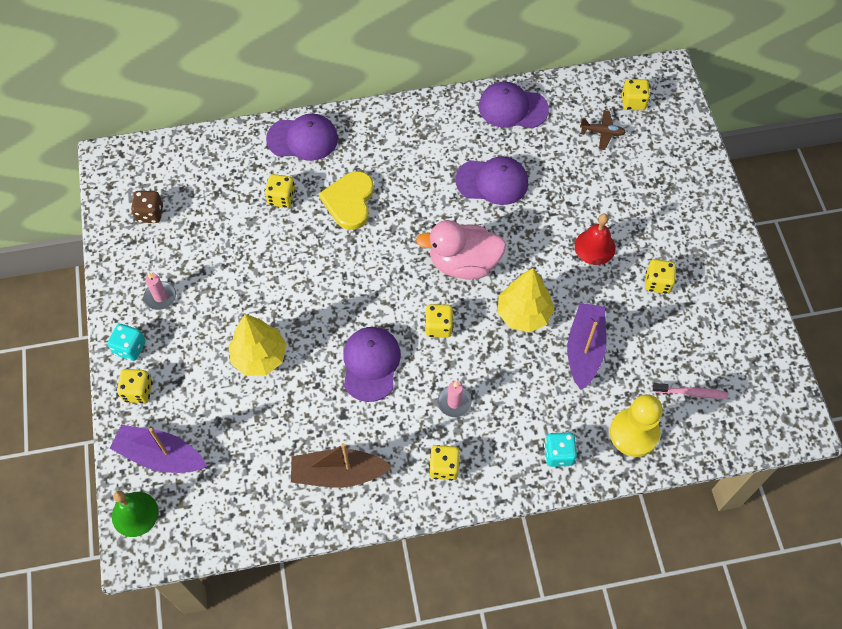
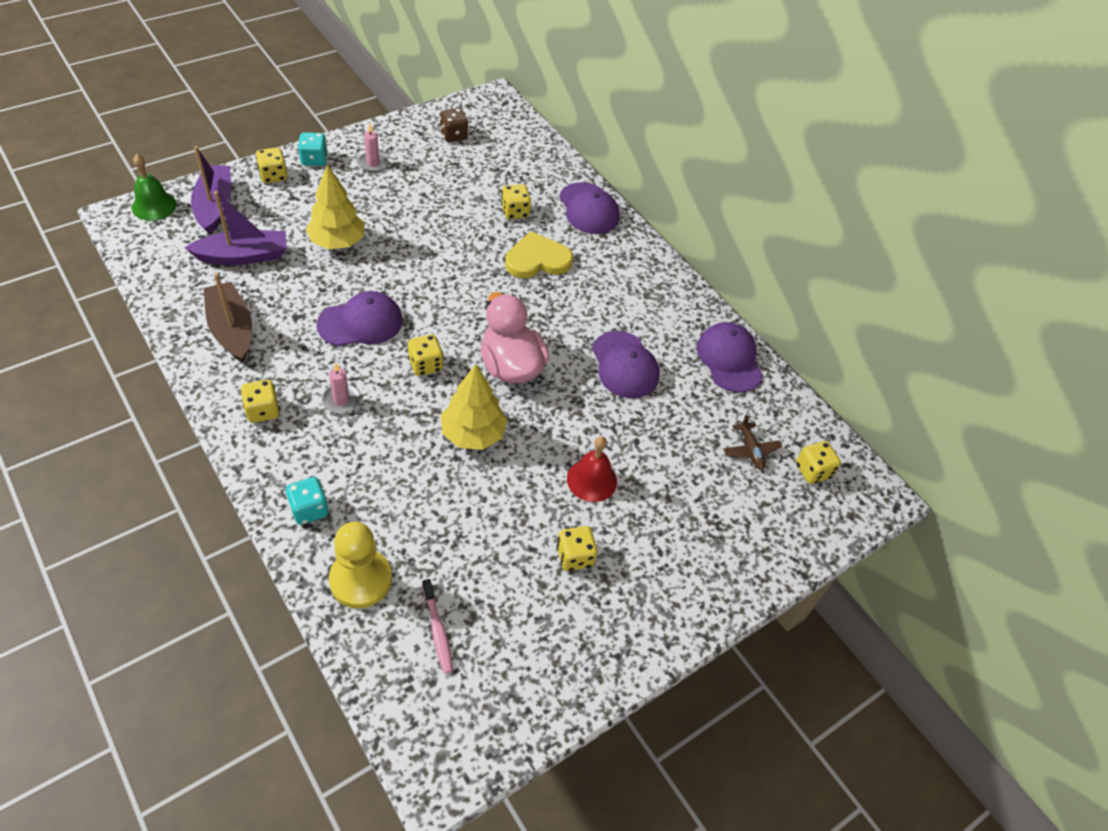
camera: 60 degrees right, 10 degrees down
purple boat [567,303,607,390] -> purple boat moved to [185,191,287,265]

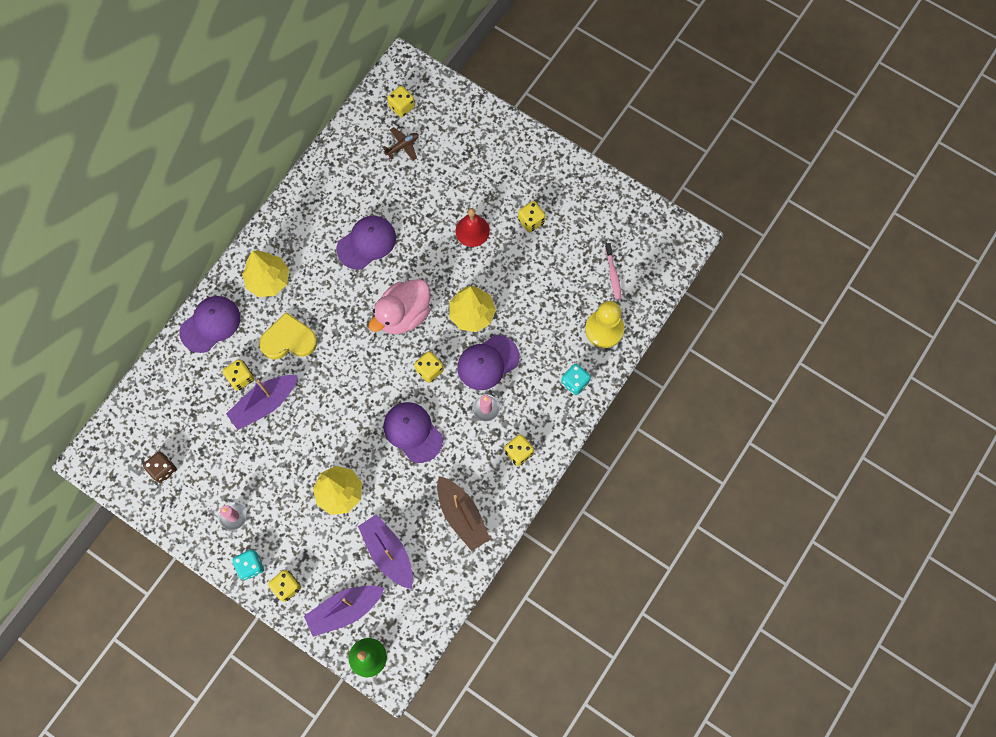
camera: 105 degrees left, 20 degrees up
brown boat [204,273,252,363] -> brown boat turned 75 degrees counterclockwise [437,476,490,551]
pink toothbrush [422,579,453,673] -> pink toothbrush turned 120 degrees clockwise [605,243,621,300]
yellow heart [505,231,573,278] -> yellow heart turned 120 degrees clockwise [259,312,317,360]
purple cap [697,322,763,392] -> purple cap moved to [457,335,520,390]
none -> purple boat [226,375,298,430]
none -> yellow tree [242,251,289,297]

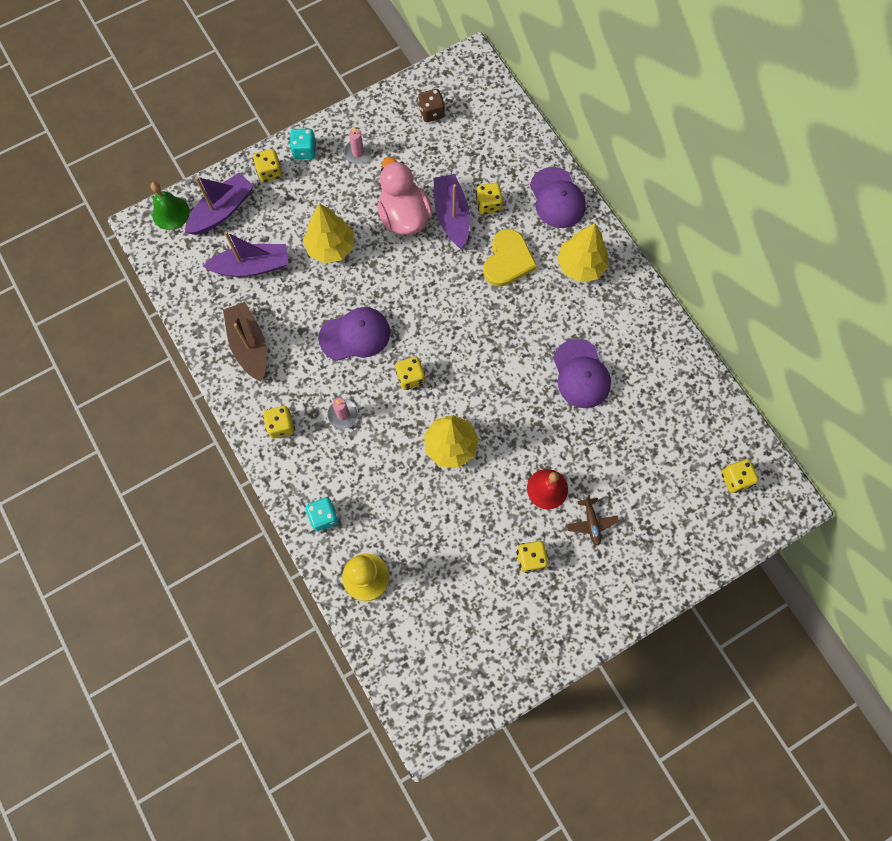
camera: 115 degrees right, 0 degrees up
purple boat [304,586,385,637] -> purple boat turned 45 degrees clockwise [185,173,254,235]
pink duck [369,279,430,335] -> pink duck moved to [378,157,432,235]
brown plane [382,127,419,161] -> brown plane moved to [566,495,619,546]
brown boat [437,476,490,551] -> brown boat turned 75 degrees clockwise [223,302,267,381]
purple cap [457,335,520,390] -> none
pink toothbrush [605,243,621,300] -> none

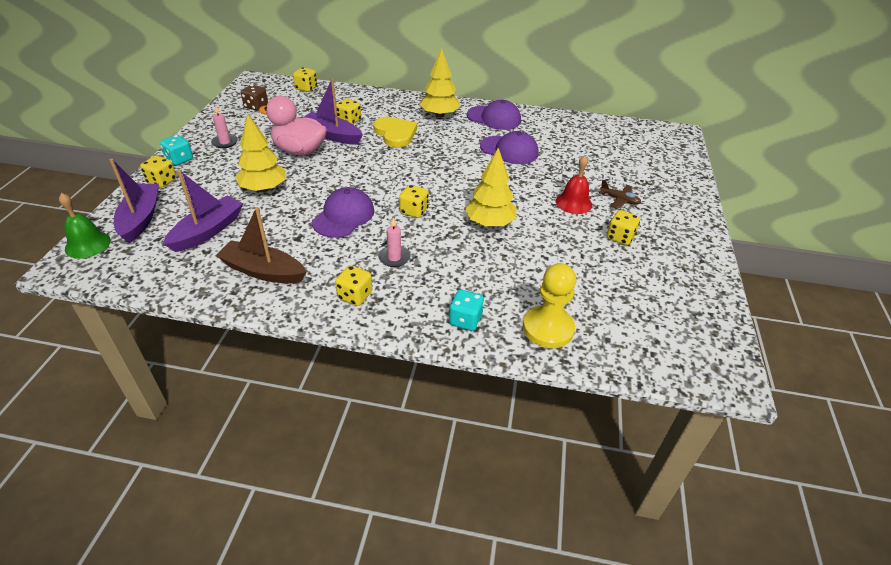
camera: 50 degrees left, 30 degrees down
purple cap [530,167,586,228] -> purple cap moved to [467,100,521,130]
yellow dice [721,459,759,493] -> yellow dice moved to [293,67,317,92]

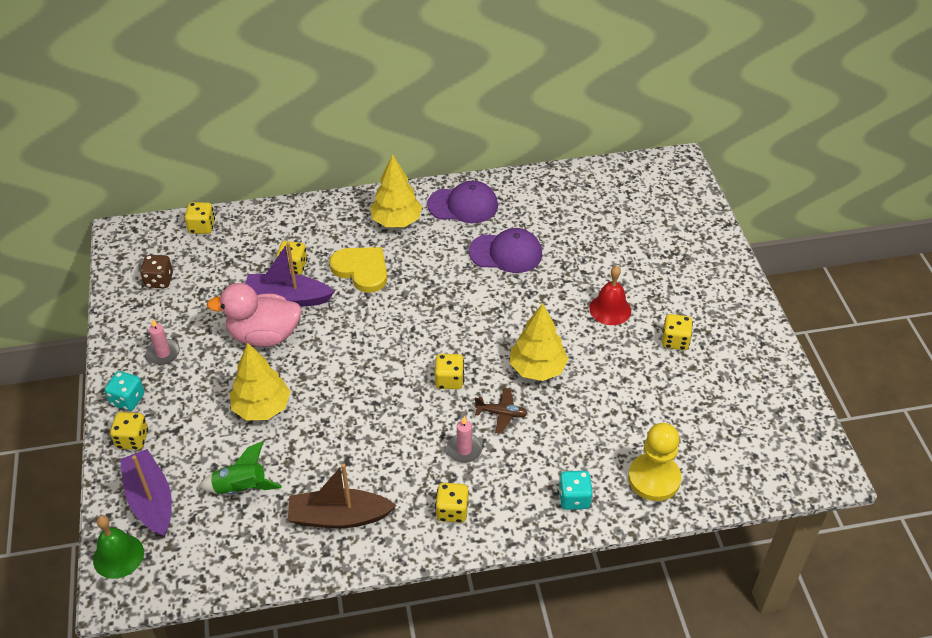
camera: 20 degrees left, 5 degrees up
purple boat [163,170,243,252] -> green rocket [199,441,282,494]
purple cap [312,187,375,238] -> none
brown plane [599,180,641,209] -> brown plane moved to [475,388,528,434]

